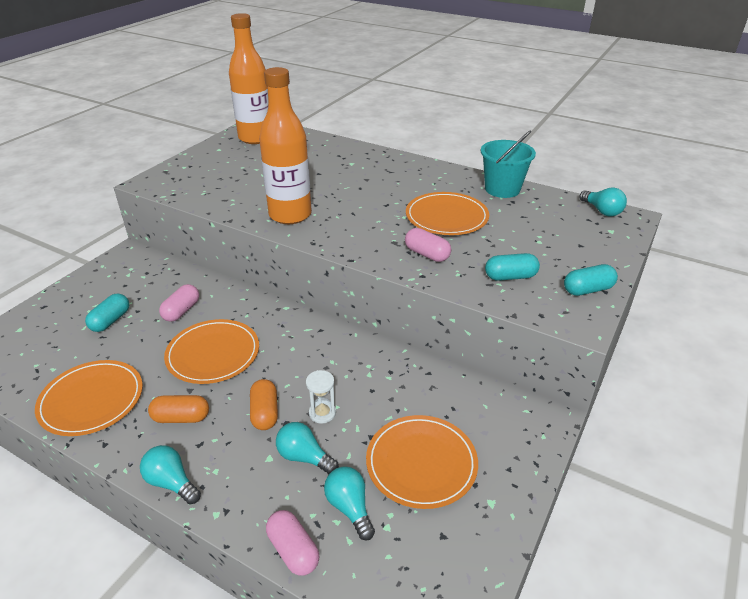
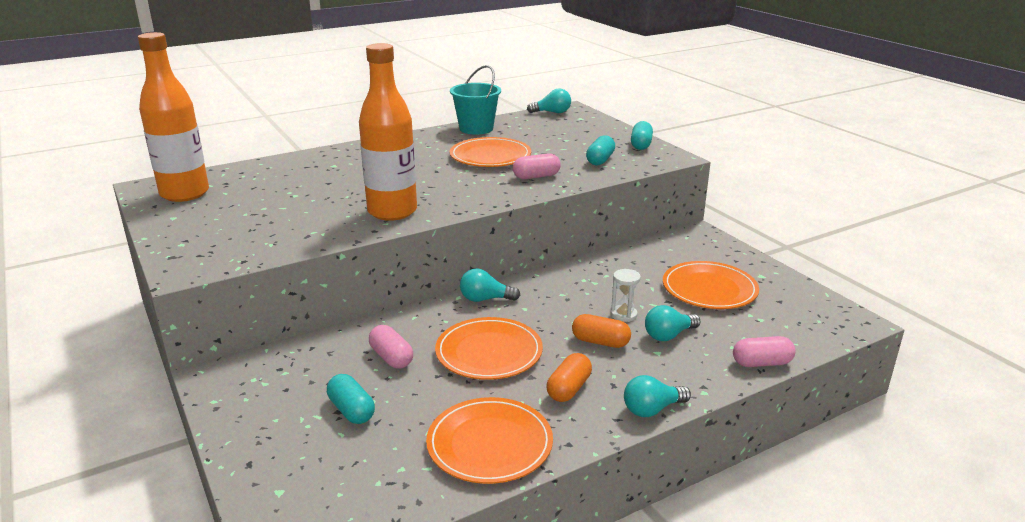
camera: 60 degrees left, 10 degrees down
turquoise light bulb [324,466,375,541] -> turquoise light bulb moved to [460,268,520,302]

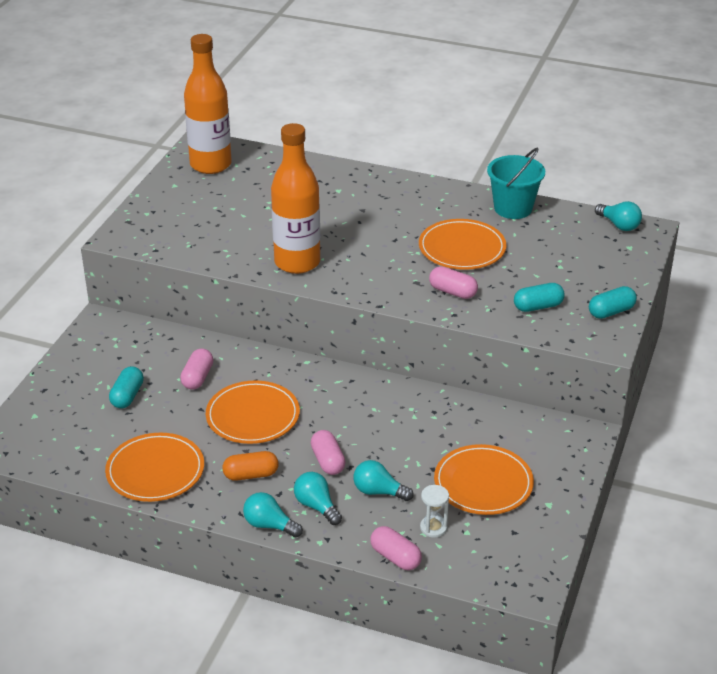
camera: 50 degrees right, 10 degrees up
turquoise light bulb [460,268,520,302] -> turquoise light bulb moved to [294,472,342,525]
orange capsule [572,314,631,348] -> pink capsule [311,430,346,475]
white hourglass [611,269,641,322] -> white hourglass moved to [420,485,449,538]

